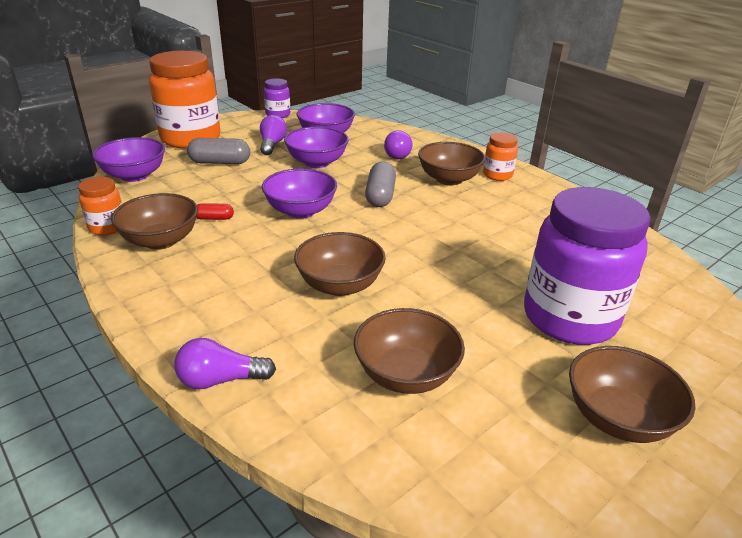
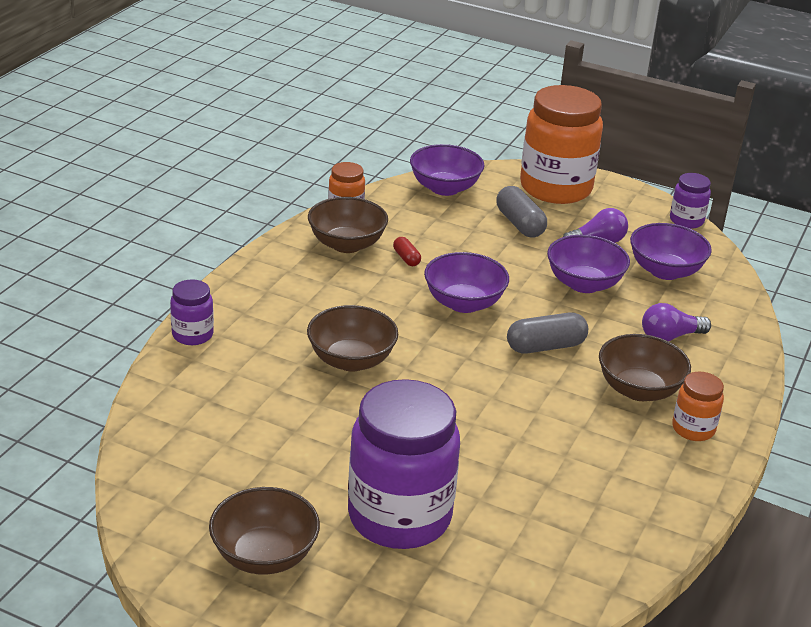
camera: 65 degrees right, 0 degrees up
purple light bulb [174,338,276,389] -> purple jar [170,279,214,345]
brown bowl [354,308,465,394] -> none

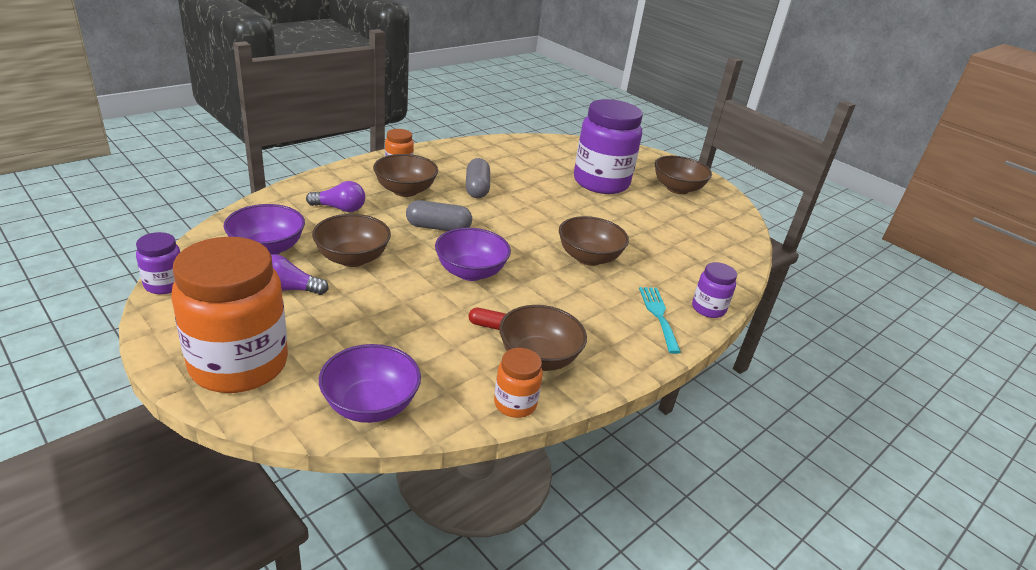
camera: 160 degrees left, 0 degrees up
red capsule [393,237,421,266] -> red capsule turned 75 degrees counterclockwise [468,308,506,330]
grey capsule [496,186,547,237] -> grey capsule moved to [466,158,490,198]
purple bowl [547,235,630,293] -> brown bowl [312,214,391,267]
none -> turquoise fork [639,287,681,354]

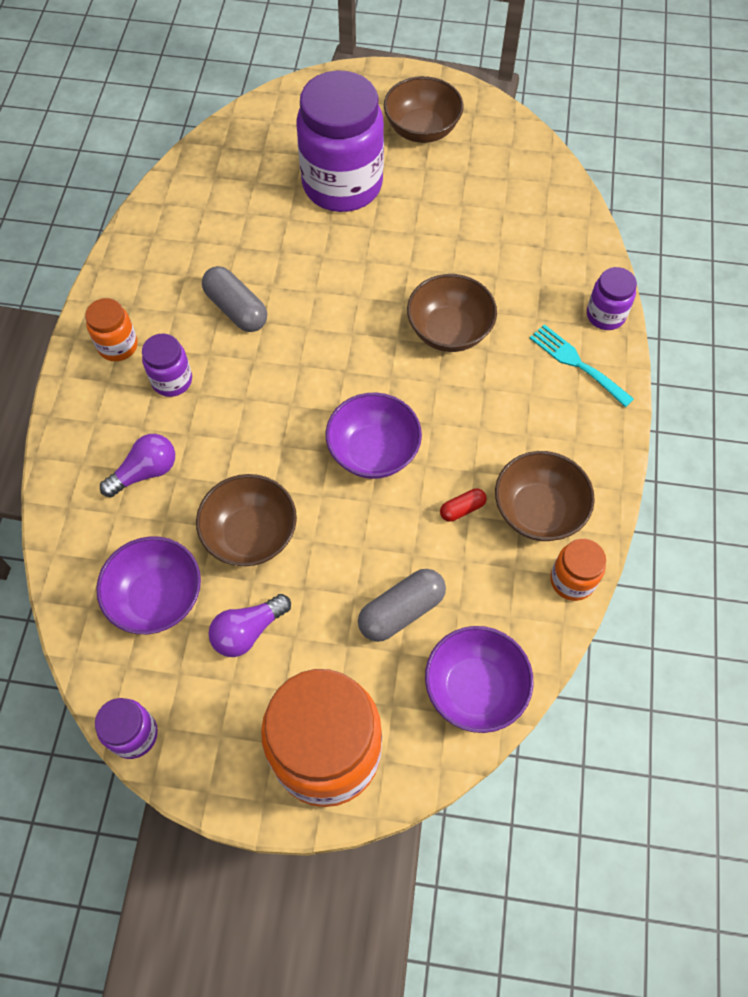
camera: 35 degrees left, 30 degrees up
brown bowl [373,154,438,197] -> purple jar [142,334,192,397]
grey capsule [406,200,472,231] -> grey capsule moved to [358,569,446,642]

